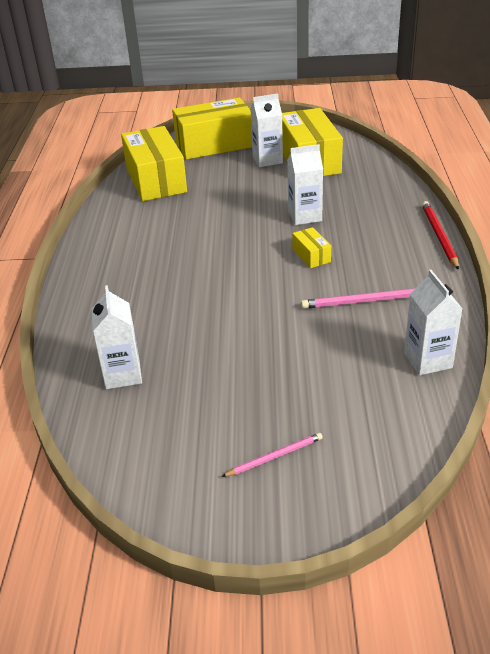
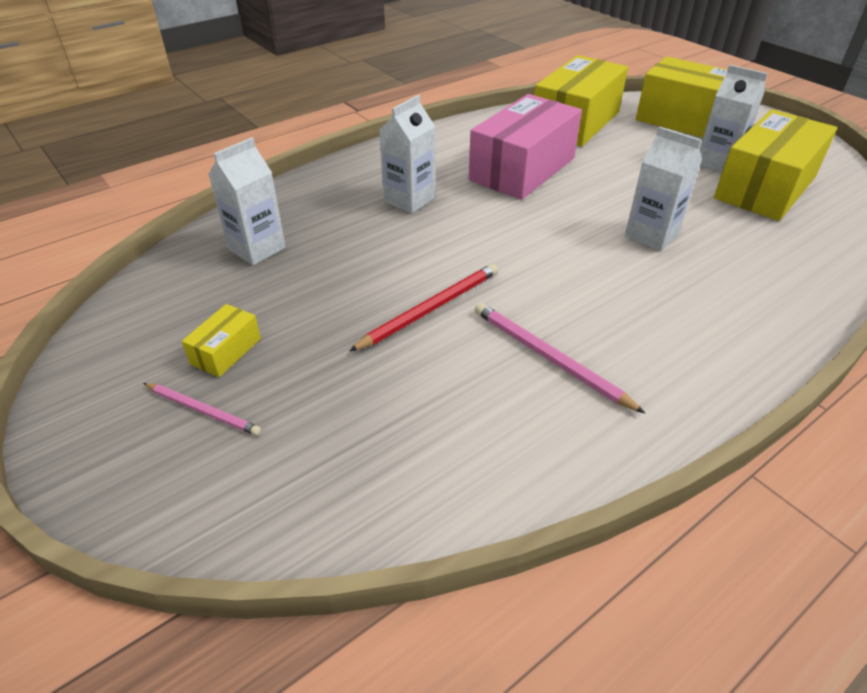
camera: 50 degrees right, 5 degrees up
yellow box [292,227,331,268] -> yellow box moved to [182,304,261,377]
white carton [404,270,463,376] -> white carton moved to [379,95,435,214]
red pencil [422,201,459,270] -> red pencil moved to [349,264,498,352]
none -> pink box [469,94,582,200]

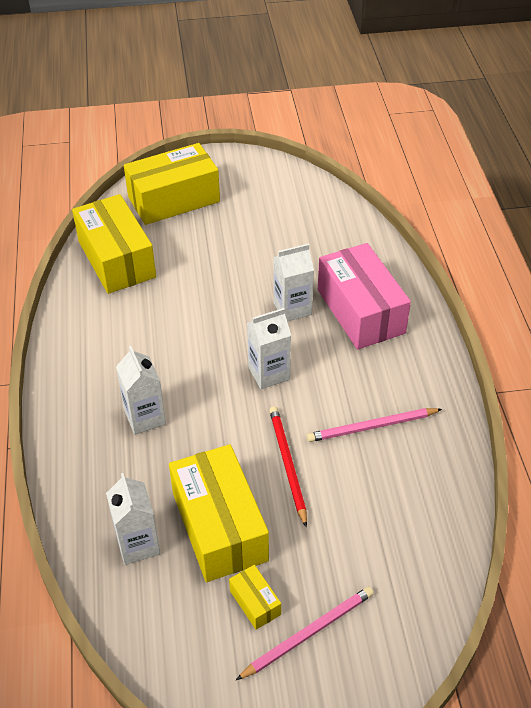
camera: 60 degrees left, 5 degrees up
pink pencil [144,383,261,436] -> pink pencil [236,586,374,680], size x1.53
pink box [469,94,582,200] -> pink box moved to [318,243,411,350]
white carton [700,65,768,172] -> white carton moved to [247,308,291,389]
yellow box [714,109,837,221] -> yellow box moved to [169,444,269,582]

